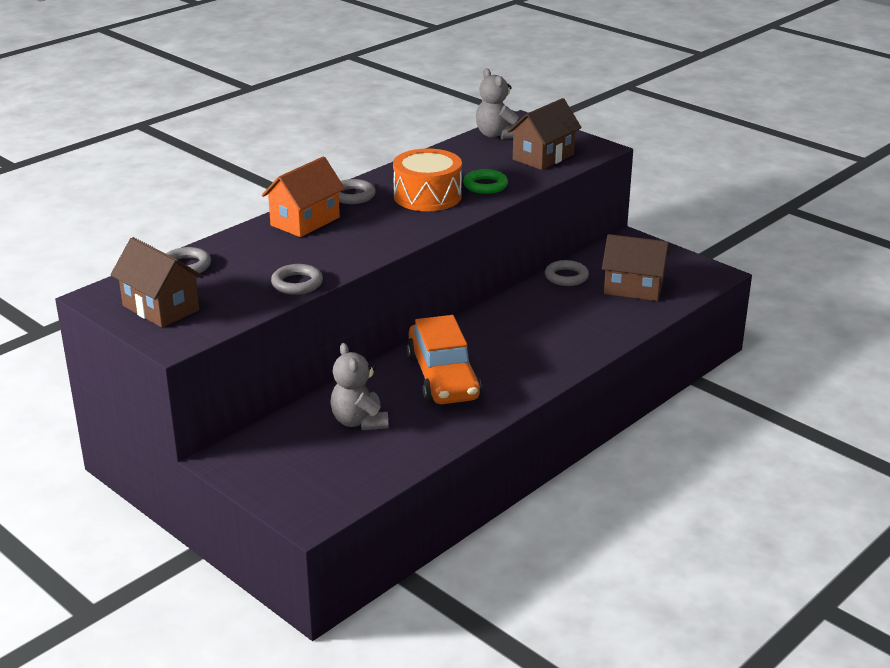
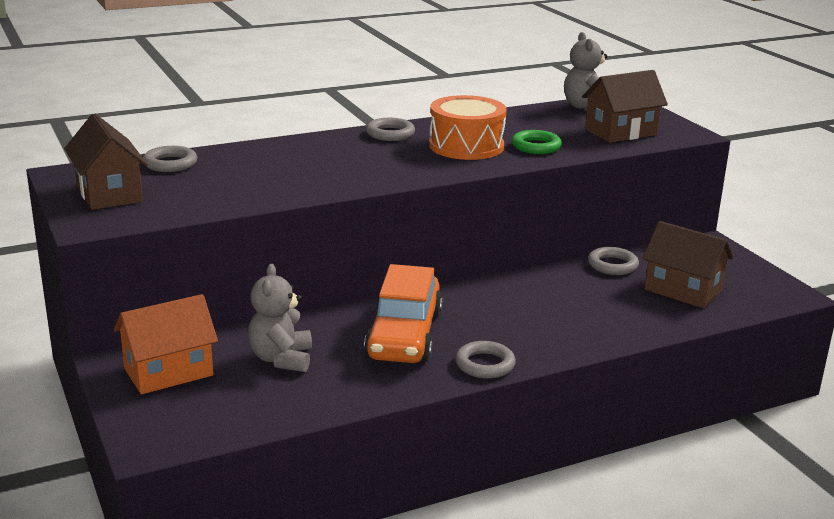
camera: 20 degrees right, 5 degrees down
orange house [262,156,345,237] -> orange house moved to [114,294,218,394]
grey ring [271,264,323,295] -> grey ring moved to [455,341,516,379]

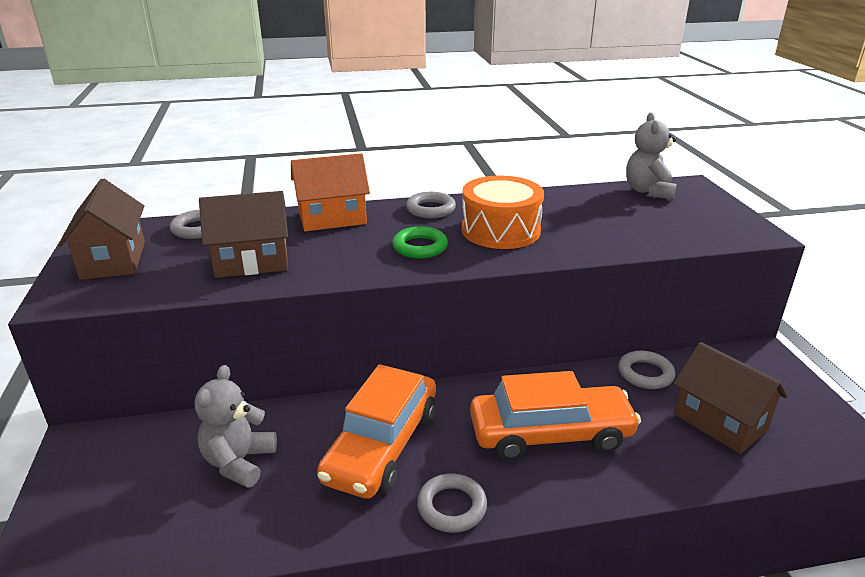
camera: 15 degrees right, 5 degrees up
orange house [114,294,218,394] -> orange house moved to [291,153,370,231]
green ring [512,130,562,154] -> green ring moved to [392,226,448,259]
brown house [582,70,668,143] -> brown house moved to [199,191,288,278]
none -> orange car [470,371,641,460]

